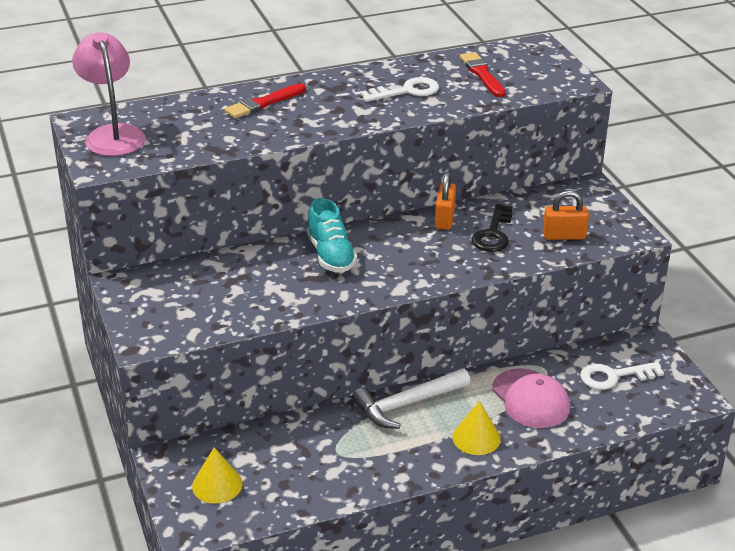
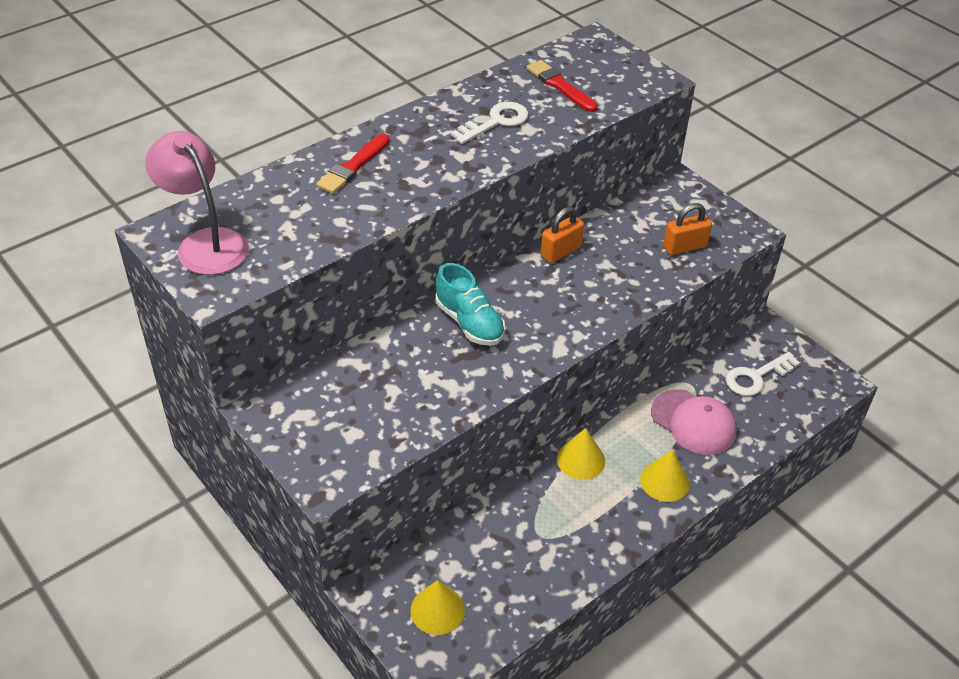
camera: 20 degrees left, 10 degrees up
white hammer [352,368,470,429] -> yellow cone [557,428,605,480]
orange padlock [435,172,456,230] -> orange padlock turned 60 degrees clockwise [541,207,584,263]
black key [471,204,513,252] -> none

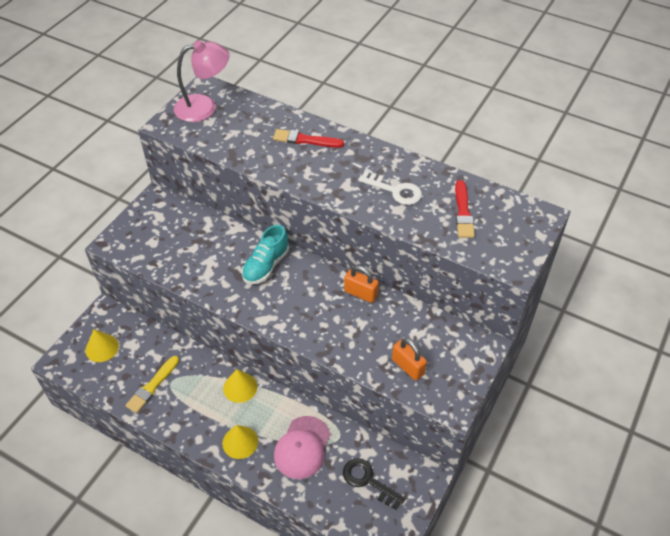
camera: 70 degrees right, 5 degrees up
pink lamp [145,131,249,275] -> pink lamp turned 45 degrees clockwise [174,40,230,122]
red brush [527,60,598,112] -> red brush turned 150 degrees clockwise [455,180,475,238]
white key [726,352,800,396] -> black key [343,458,405,510]
none -> yellow brush [125,356,179,413]

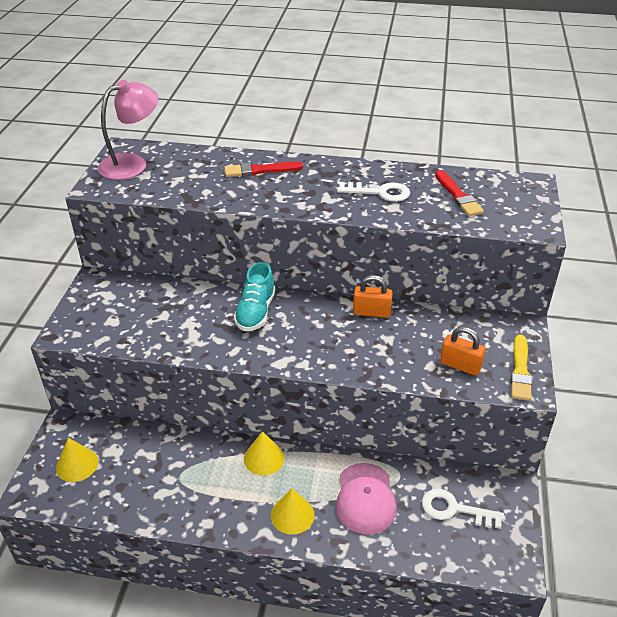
camera: 20 degrees left, 10 degrees down
yellow brush [125,356,179,413] -> yellow brush moved to [511,335,532,401]
black key [343,458,405,510] -> white key [422,489,504,529]

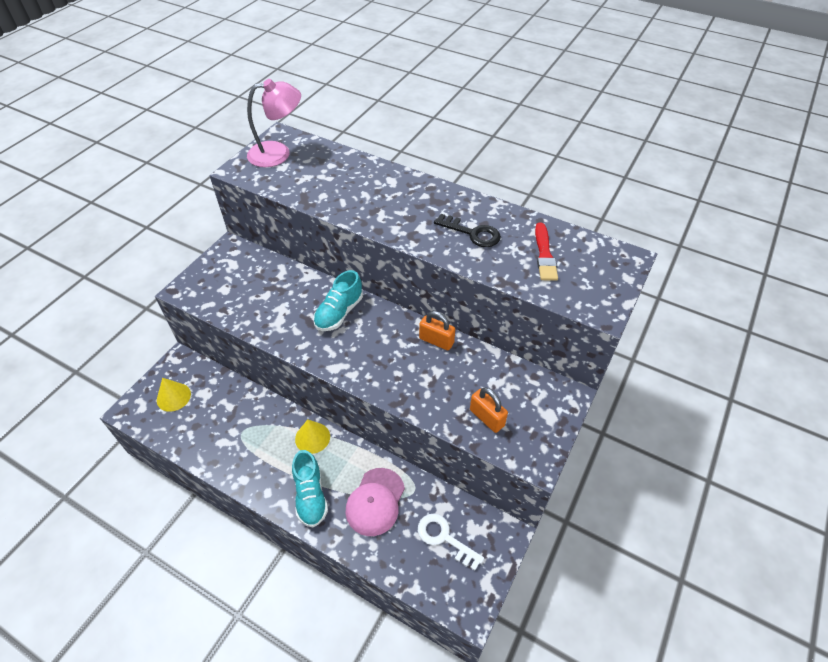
camera: 20 degrees right, 10 degrees up
red brush [224,162,303,177] -> none
yellow cone [271,489,315,535] -> turquoise shoe [292,450,328,527]
white key [337,182,410,202] -> black key [434,214,501,247]
yellow brush [511,335,532,401] -> none

